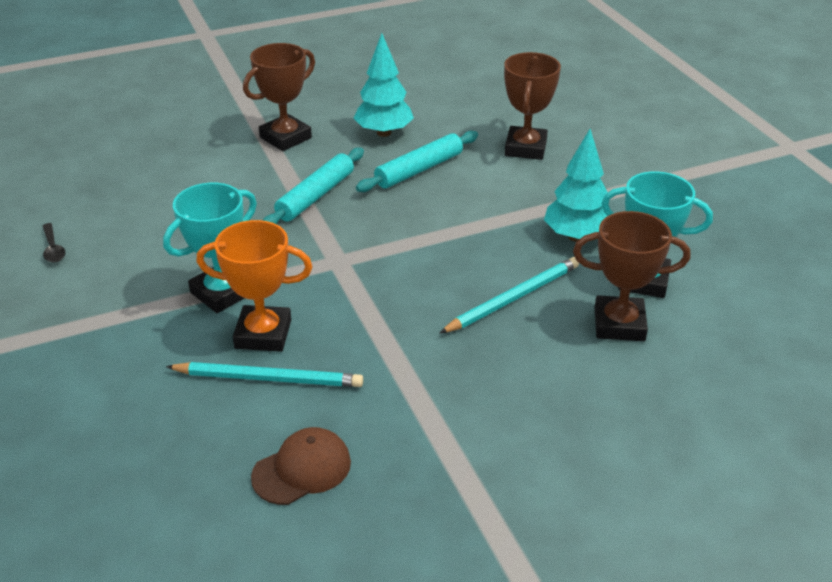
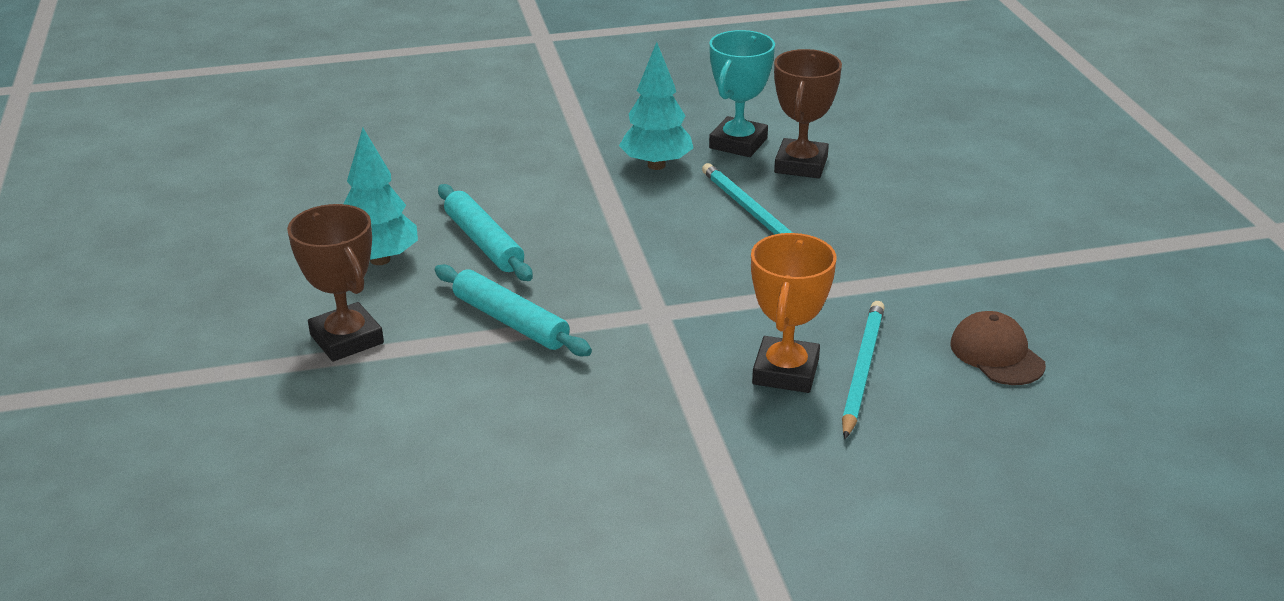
camera: 80 degrees left, 5 degrees down
black spoon [43,223,65,263] -> none
turquoise trophy [163,183,257,313] -> none
brown trophy [504,52,561,160] -> none

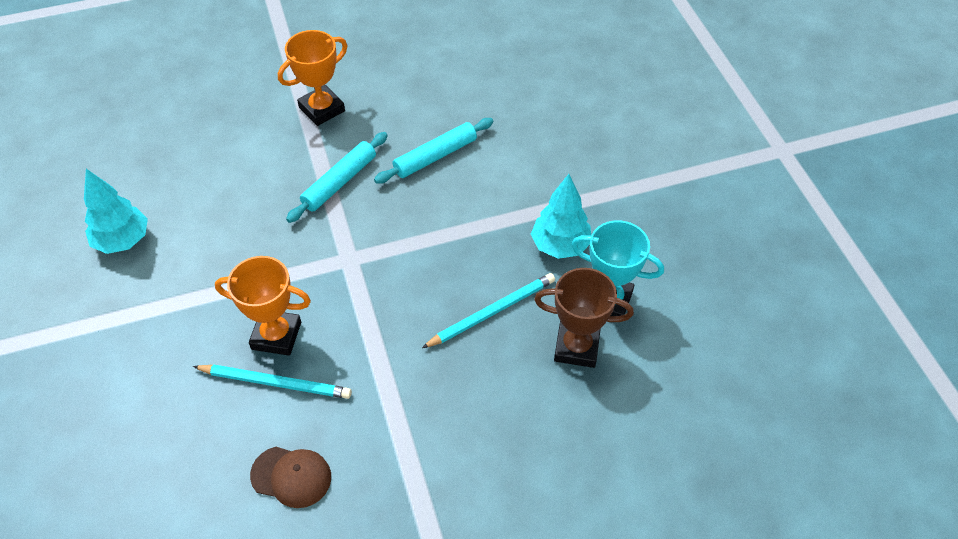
camera: 85 degrees right, 20 degrees up
brown trophy [287,204,384,361] -> orange trophy [278,30,348,126]
turquoise tree [344,128,418,265] -> turquoise tree moved to [84,169,148,254]
brown cap [950,311,1046,385] -> brown cap turned 45 degrees clockwise [250,447,331,508]

